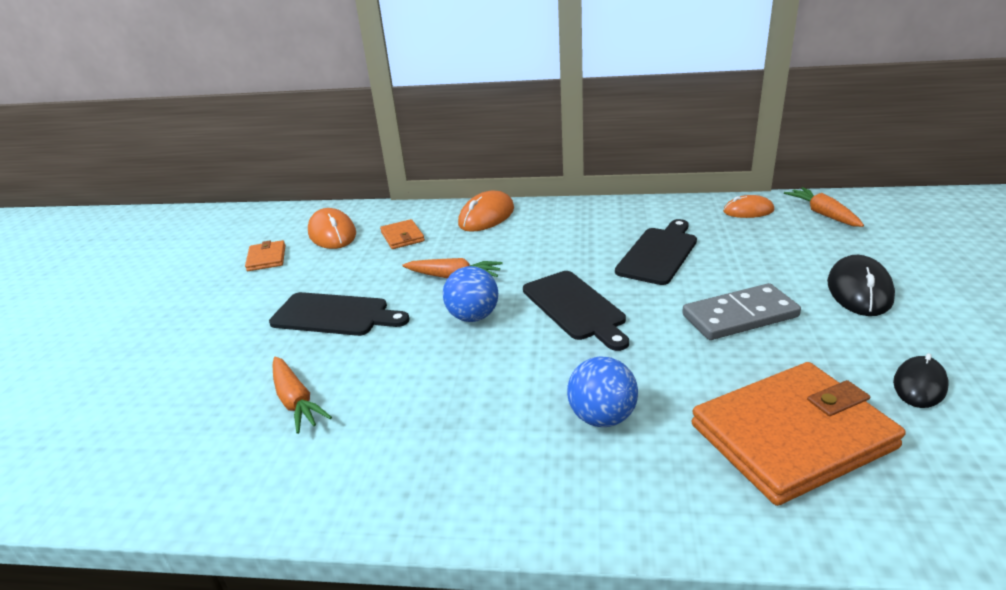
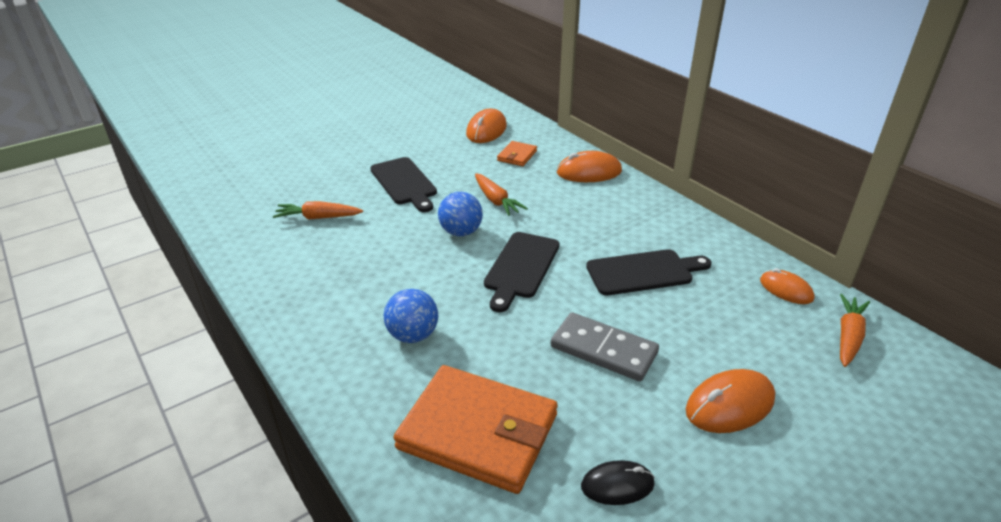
camera: 45 degrees right, 5 degrees up
orange wallet [245,240,286,271] -> none
orange carrot [273,357,332,434] -> orange carrot turned 75 degrees clockwise [273,201,363,219]
black mouse [827,255,895,316] -> orange mouse [686,369,775,433]

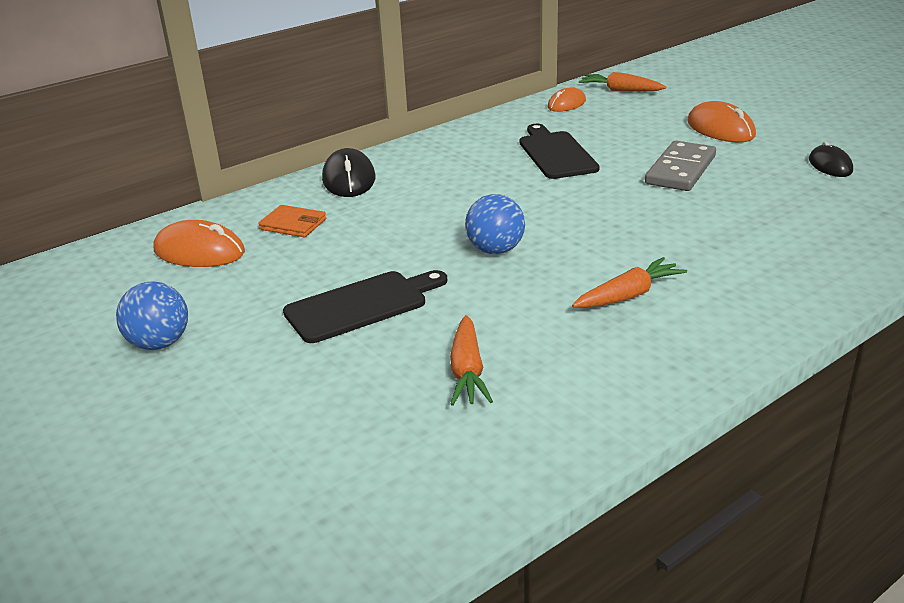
camera: 90 degrees left, 5 degrees down
blue ball [384,289,438,343] -> blue ball moved to [116,281,188,350]
orange wallet [394,365,558,494] -> none
orange carrot [475,174,528,216] -> orange carrot moved to [572,257,687,308]
black cutting board [484,232,559,312] -> none
orange mouse [557,151,622,182] -> black mouse [322,148,375,197]

